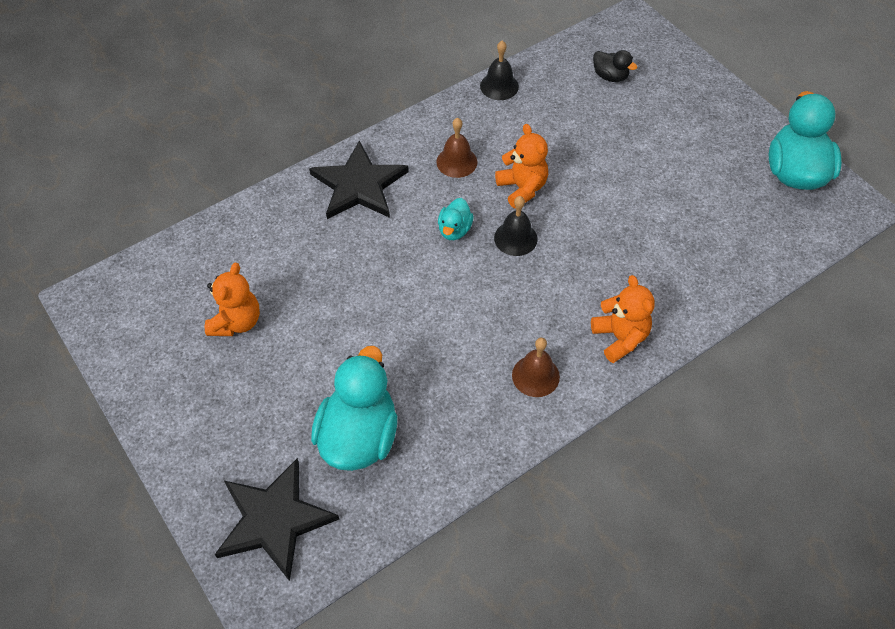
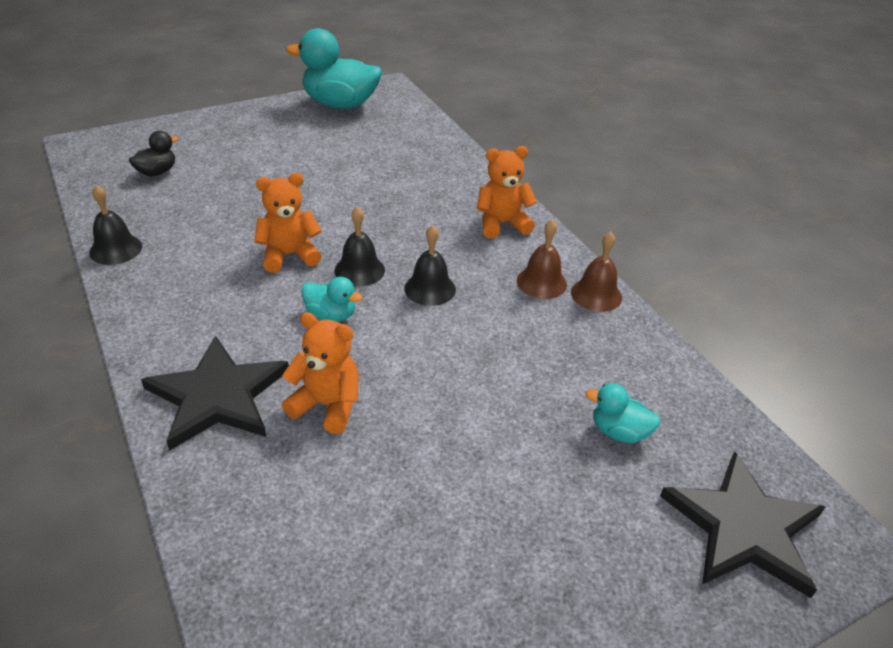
camera: 85 degrees left, 15 degrees down
orange teddy bear [205,263,260,336] -> orange teddy bear moved to [282,312,359,434]
turquoise duck [311,346,397,471] -> turquoise duck [586,383,661,443], size x0.49
brown bell [436,118,477,178] -> brown bell moved to [571,232,622,312]
none -> black bell [404,225,456,306]

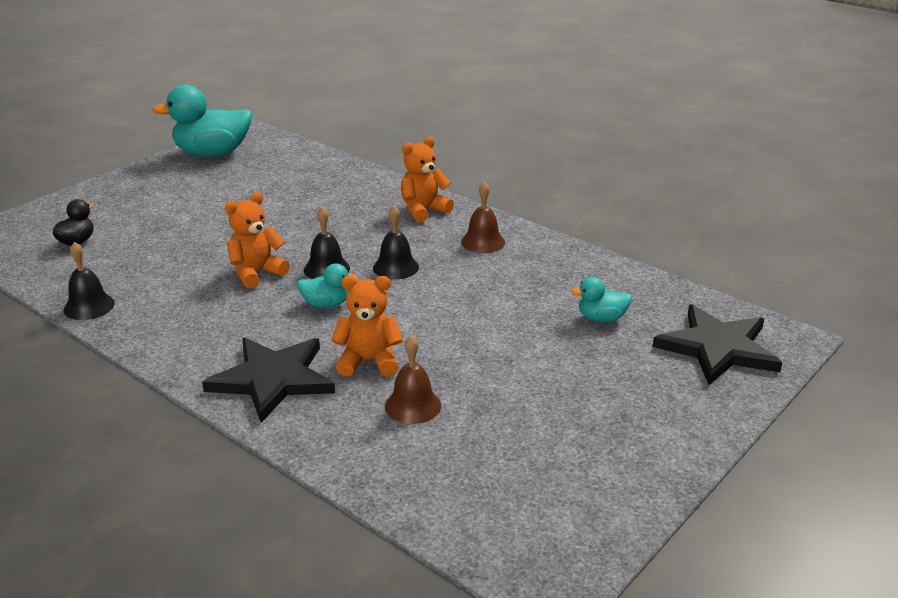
camera: 20 degrees left, 10 degrees down
brown bell [571,232,622,312] -> brown bell moved to [385,335,441,424]

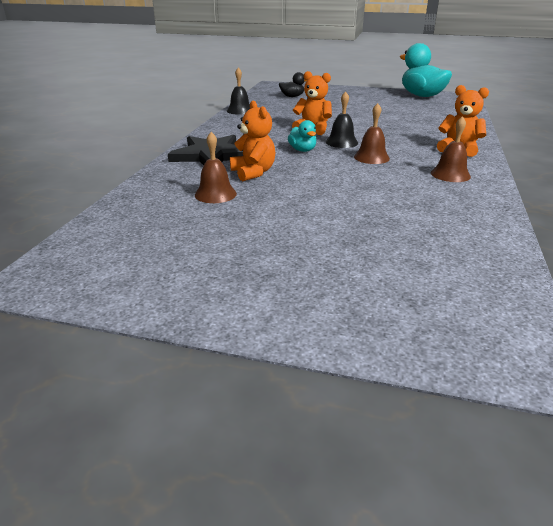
camera: 65 degrees right, 0 degrees up
black bell [373,206,419,279] -> brown bell [354,103,390,164]
turquoise duck [570,277,632,322] -> none
black star [653,304,782,385] -> none

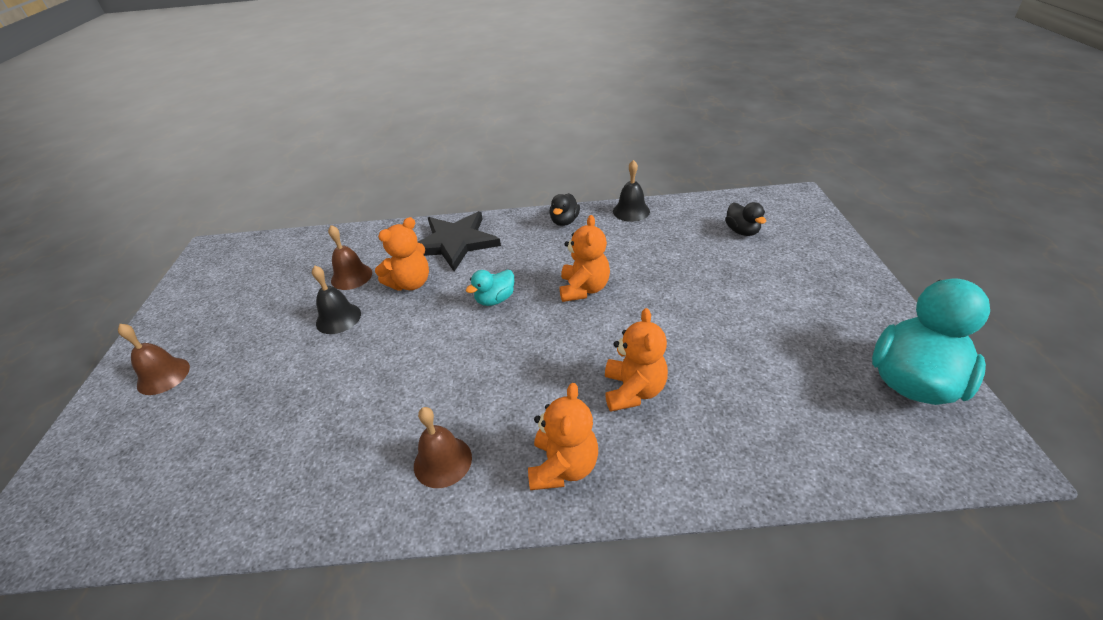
camera: 75 degrees right, 10 degrees up
black bell [326,91,358,148] -> black bell moved to [312,265,361,334]
brown bell [354,103,390,164] -> brown bell moved to [118,324,190,395]
none -> black duck [549,193,580,226]
none -> orange teddy bear [605,308,668,412]

